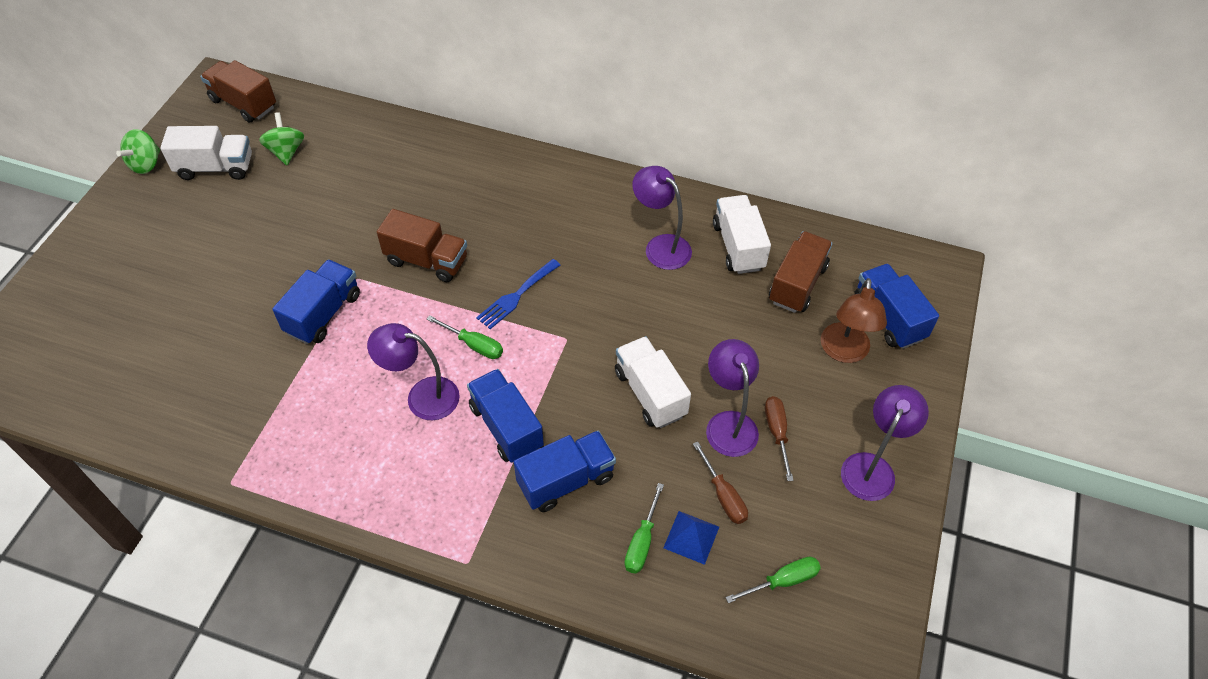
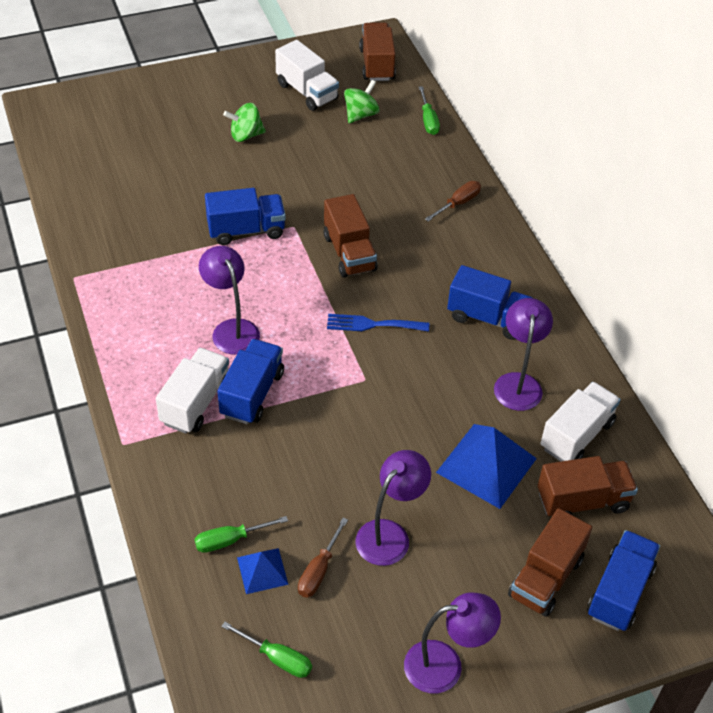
camera: 50 degrees right, 5 degrees down
green spinning top [116,129,160,174] -> green spinning top moved to [223,103,266,142]
green screwdriver [427,315,503,359] -> green screwdriver moved to [419,86,440,135]
blue truck [514,430,616,512] -> blue truck moved to [447,265,532,340]
white truck [615,336,691,428] -> white truck moved to [156,348,229,434]
brown screwdriver [765,396,794,481] -> brown screwdriver moved to [425,181,481,222]
brown lamp [821,278,887,363] -> brown truck [508,508,592,617]
none -> blue pyramid [436,424,537,509]

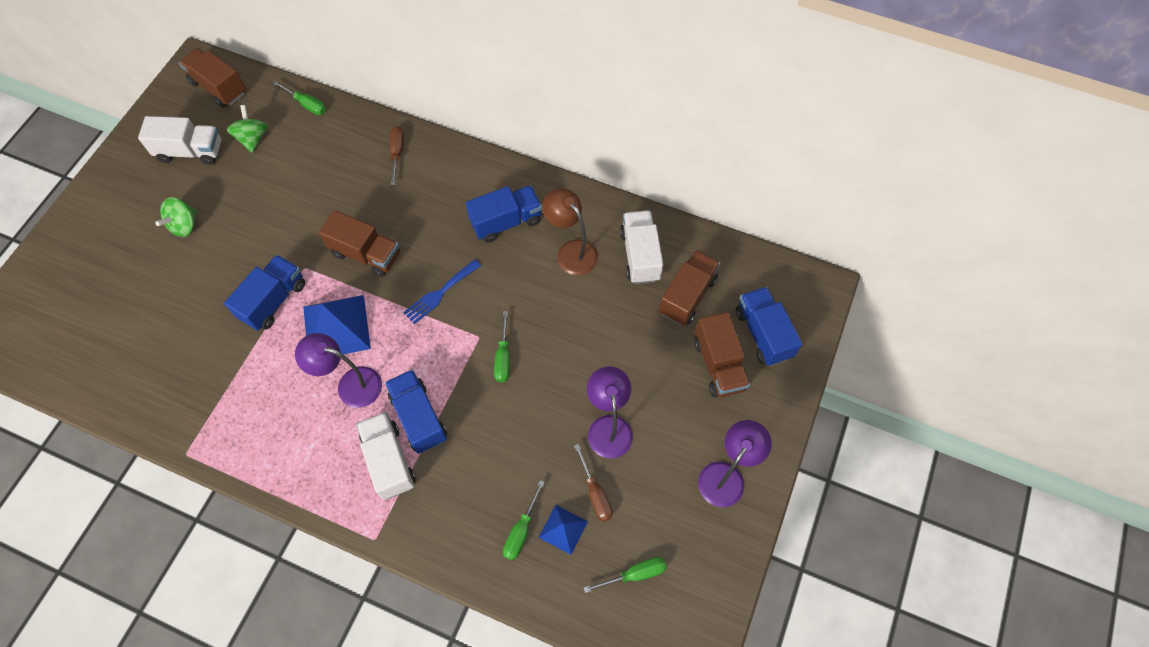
camera: 45 degrees left, 15 degrees up
blue pyramid [436,424,537,509] -> blue pyramid moved to [303,295,371,354]
purple lamp [494,298,553,411] -> brown lamp [542,188,598,275]
none -> green screwdriver [494,311,510,382]

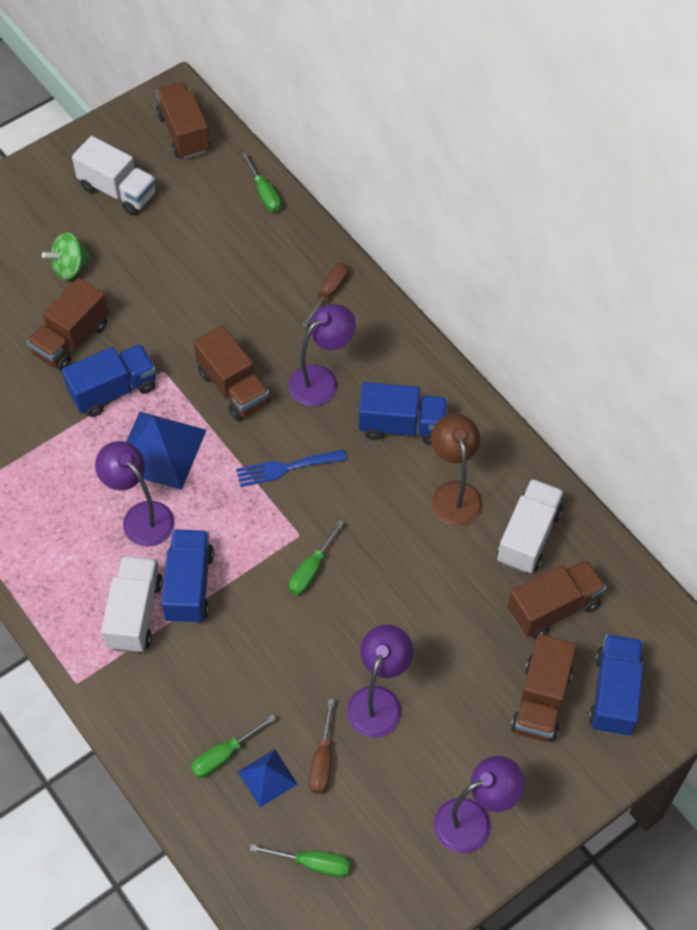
camera: 30 degrees right, 5 degrees down
green spinning top [227,105,268,153] -> none
none -> brown truck [27,278,109,371]
none -> purple lamp [288,304,356,406]

